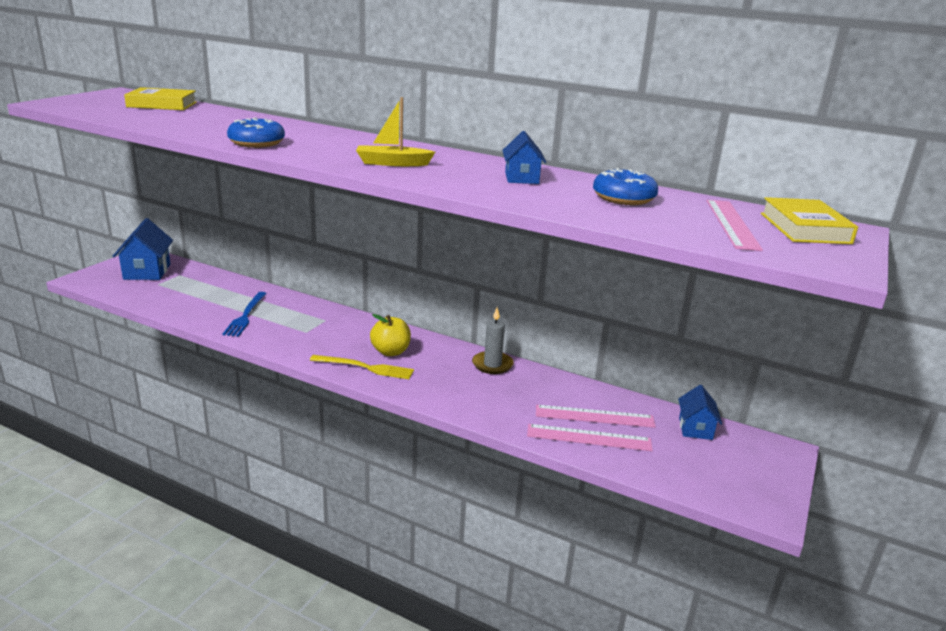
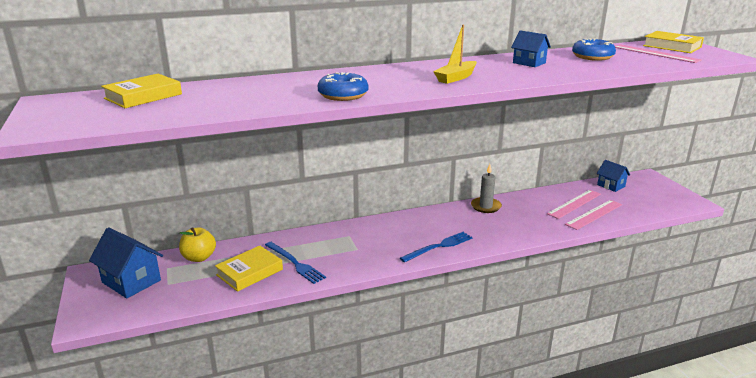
camera: 45 degrees left, 0 degrees up
yellow fork [310,355,414,379] -> blue fork [400,232,473,263]
yellow apple [370,314,411,356] -> yellow apple moved to [179,227,216,262]
none -> yellow book [215,246,283,292]

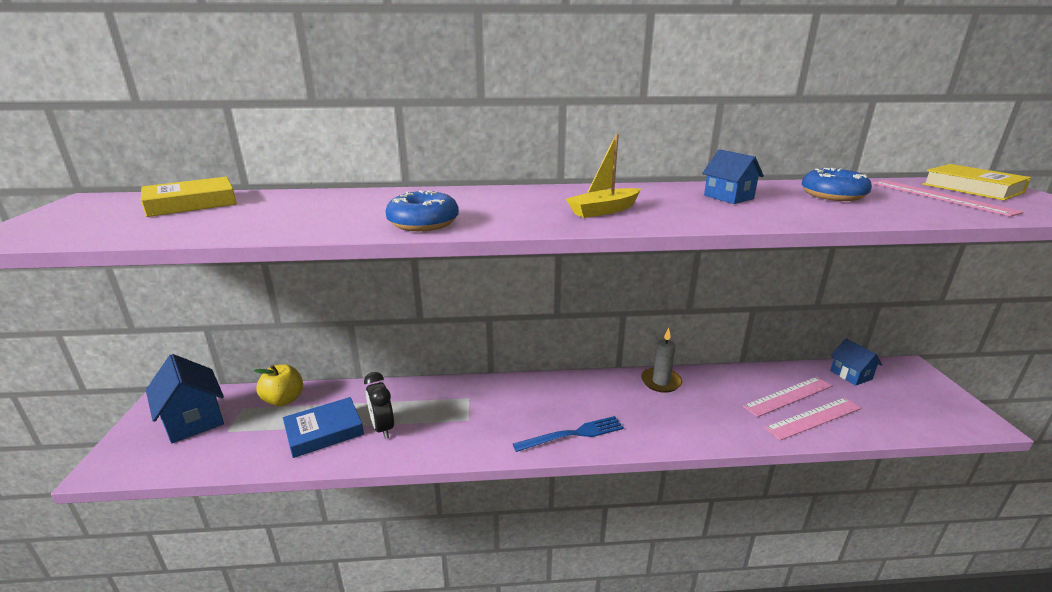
camera: 15 degrees right, 0 degrees up
yellow book [215,246,283,292] -> blue book [283,397,364,458]
blue fork [265,242,326,284] -> black clock [364,372,394,439]

